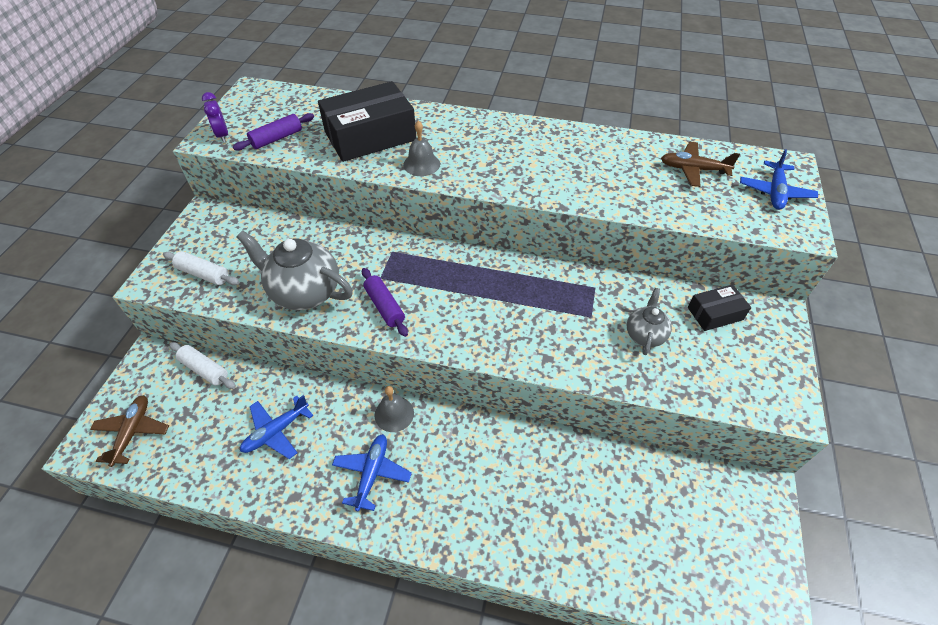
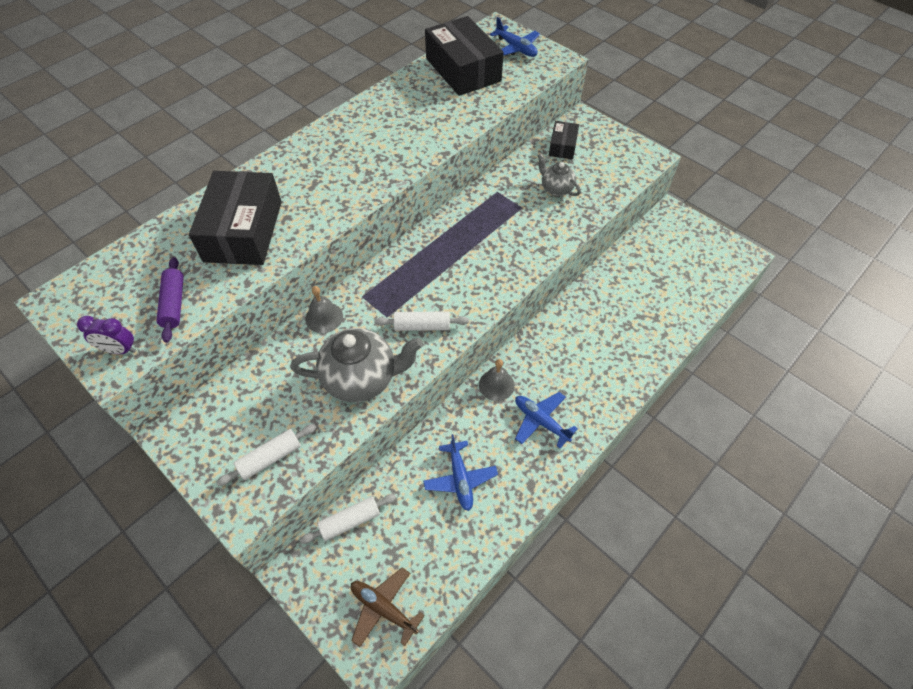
camera: 60 degrees left, 5 degrees up
grey teapot [236,230,353,310] -> grey teapot turned 150 degrees counterclockwise [291,328,423,402]
purple rolling pin [362,268,408,337] -> white rolling pin [374,311,469,331]
grey bell [403,121,440,176] -> grey bell moved to [305,286,343,333]
brown plane [661,142,740,187] -> black box [425,16,504,96]

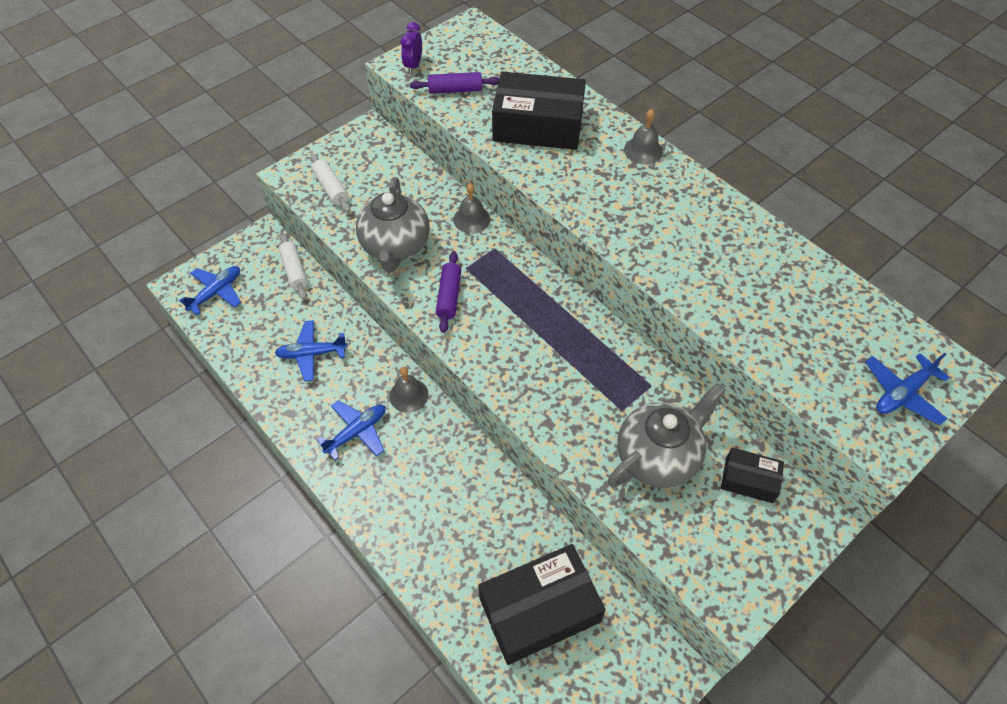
camera: 95 degrees right, 0 degrees up
brown plane [351,567,425,647] -> blue plane [179,266,241,315]
white rolling pin [374,311,469,331] -> purple rolling pin [436,251,461,333]
black box [425,16,504,96] -> black box moved to [478,544,606,665]
grey teapot [538,154,581,196] -> grey teapot [608,383,726,488], size x1.81
none -> grey bell [624,109,663,165]

